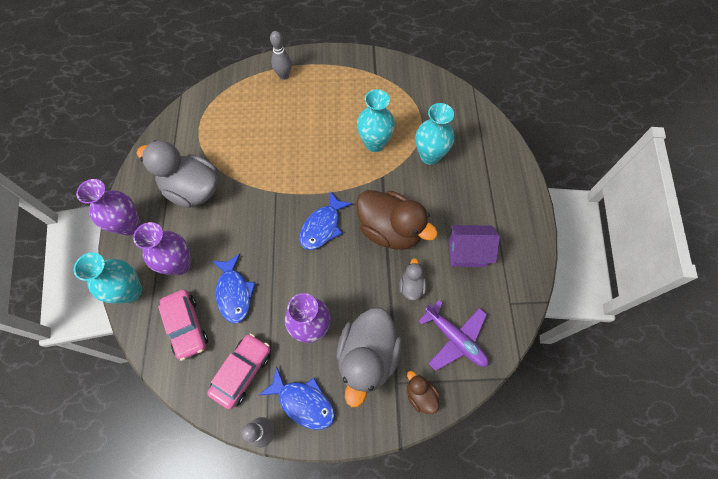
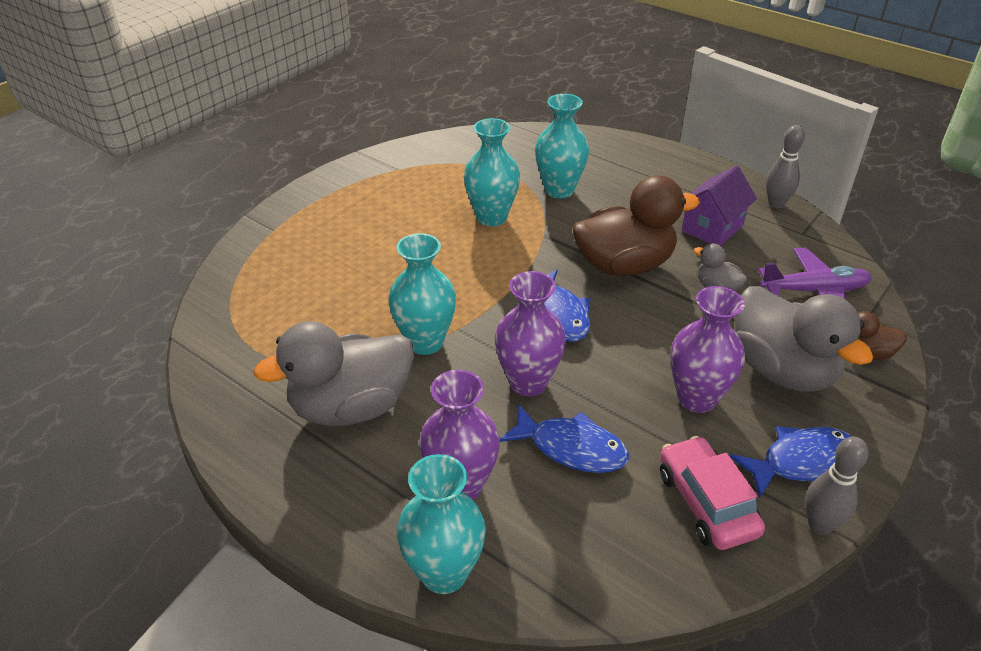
camera: 50 degrees left, 25 degrees down
purple vase [76,179,140,235] -> purple vase moved to [495,271,566,396]
pink car [158,290,208,361] -> none
grey bowling pin [270,31,292,80] -> grey bowling pin moved to [766,125,805,208]
none -> turquoise vase [388,233,456,355]

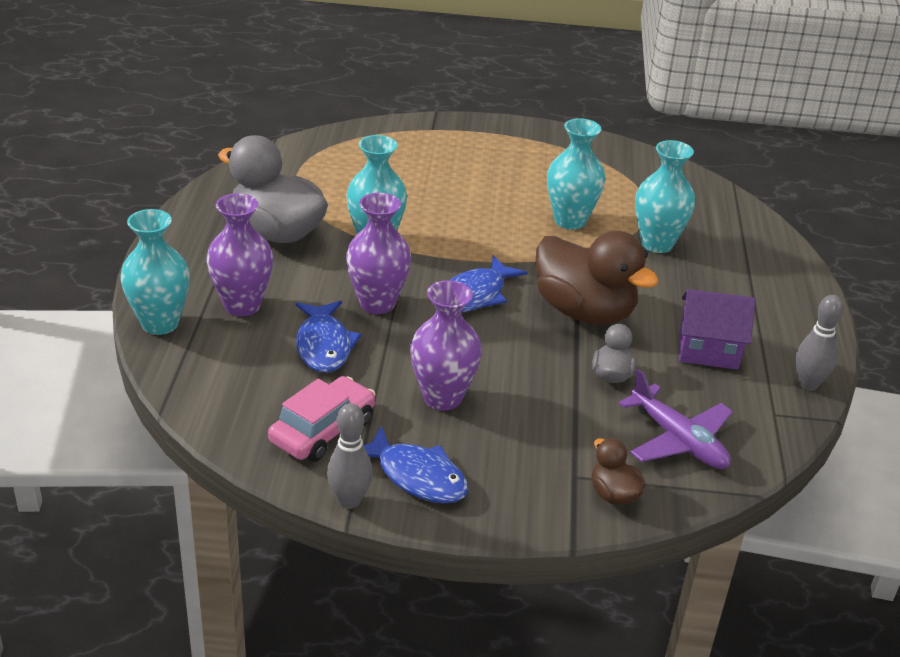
camera: 55 degrees right, 5 degrees down
grey duck [735,286,874,392] -> none

